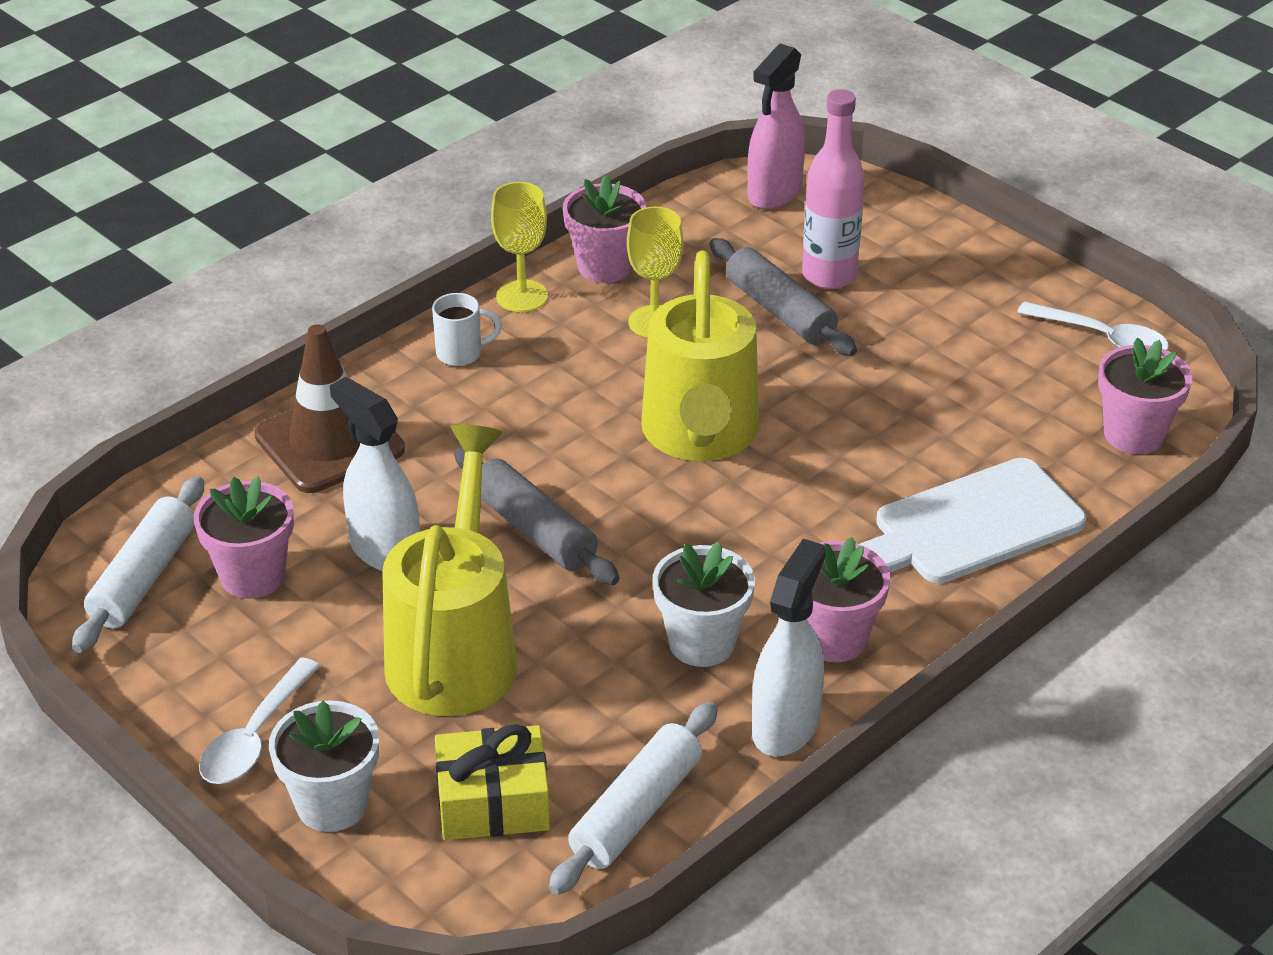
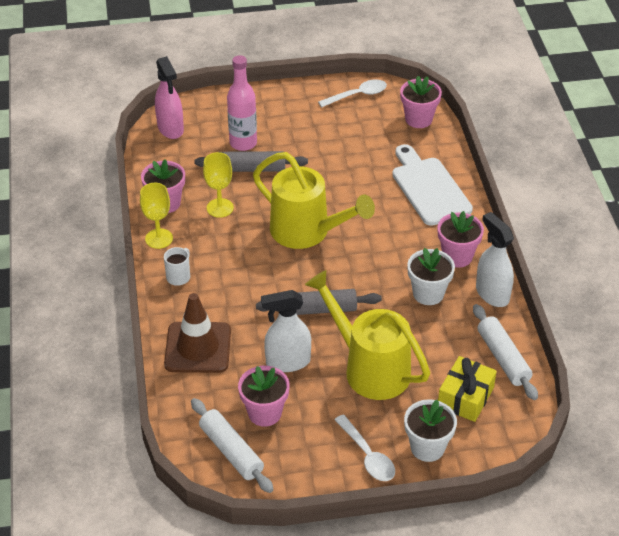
camera: 55 degrees left, 5 degrees up
white cutting board [859,458,1086,583] -> white cutting board turned 150 degrees clockwise [392,144,473,226]

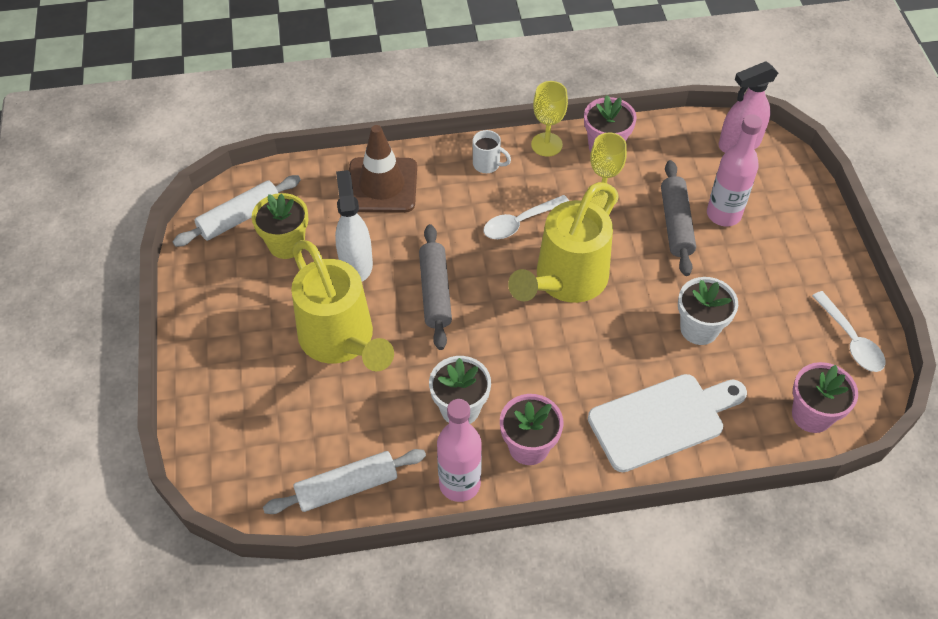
camera: 90 degrees right, 10 degrees up
pink flower pot [238,366,290,427] -> yellow flower pot [252,193,308,259]
yellow watering can [305,270,430,400] -> yellow watering can turned 105 degrees clockwise [291,240,394,371]
white spoon [334,414,395,481] -> white spoon moved to [483,195,569,239]
white flower pot [404,399,457,462] -> white flower pot moved to [678,277,738,345]
yellow gift [438,356,497,422] -> none
white spray bottle [476,212,514,307] -> pink bottle [437,399,482,502]

